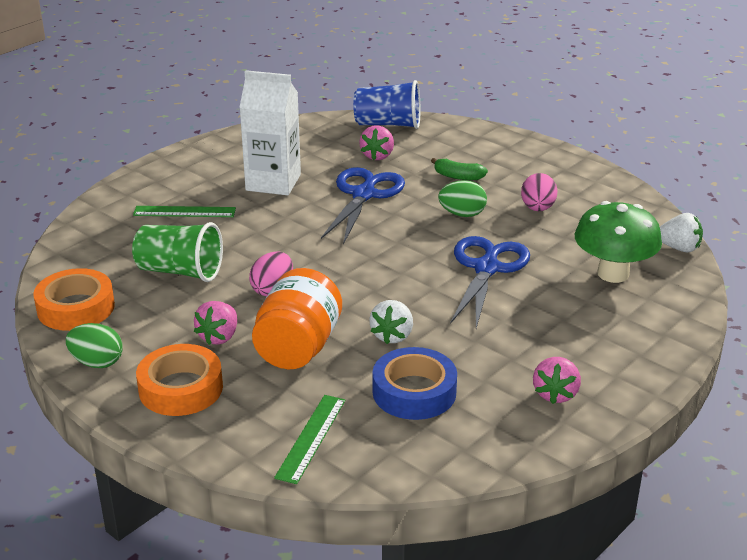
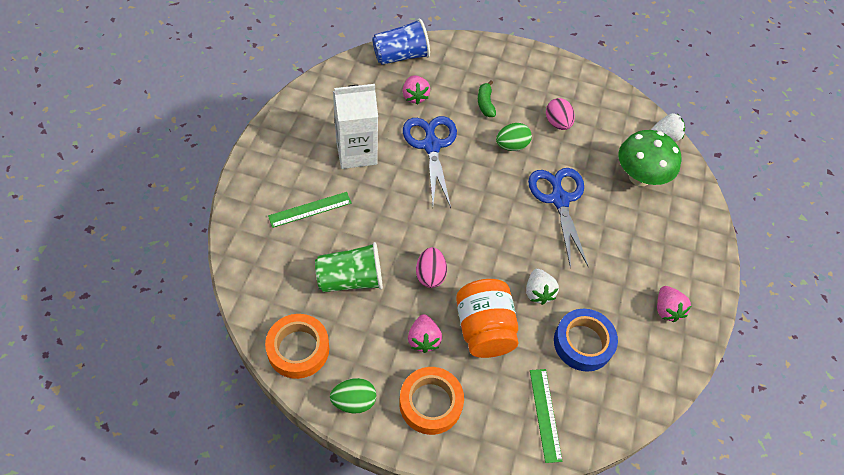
camera: 30 degrees left, 25 degrees up
green banana [431,158,488,180] -> green banana turned 90 degrees clockwise [478,80,496,117]

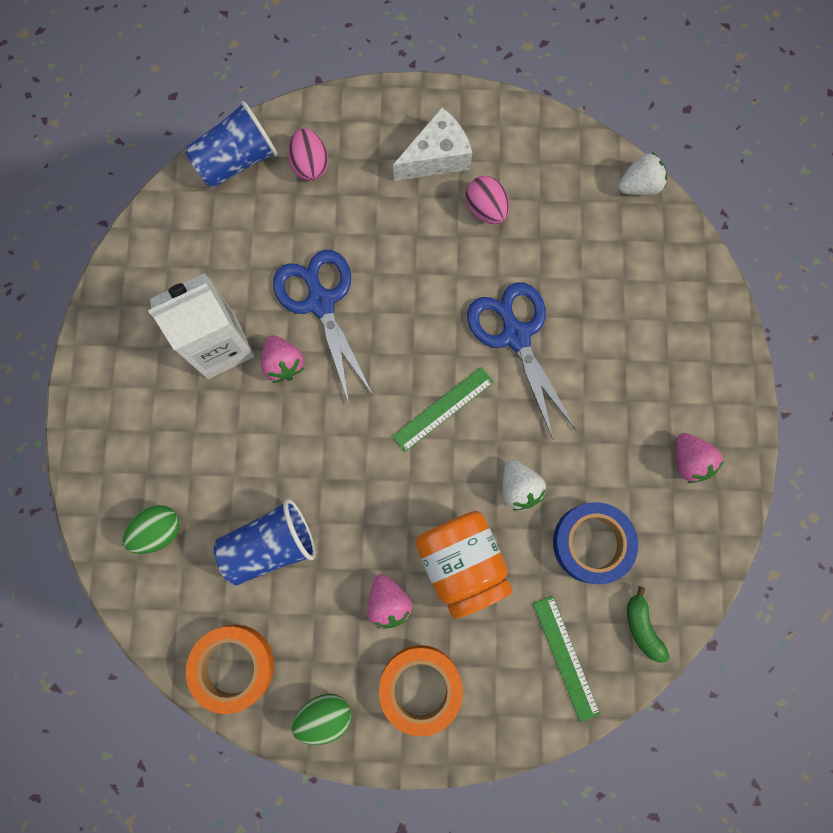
camera: 10 degrees left, 20 degrees up
green ruler [268,192,352,228] -> green ruler moved to [392,367,494,452]
green cup [315,242,383,292] -> blue cup [214,499,316,585]
pink strawberry [403,75,430,105] -> pink strawberry moved to [261,335,304,383]
pink egg [416,247,447,288] -> pink egg moved to [288,128,328,181]
green banana [478,80,496,117] -> green banana moved to [627,586,670,663]
green egg [496,123,532,151] -> green egg moved to [123,505,180,554]
green mushroom [619,130,681,186] -> none
none -> white cheese [393,107,472,181]

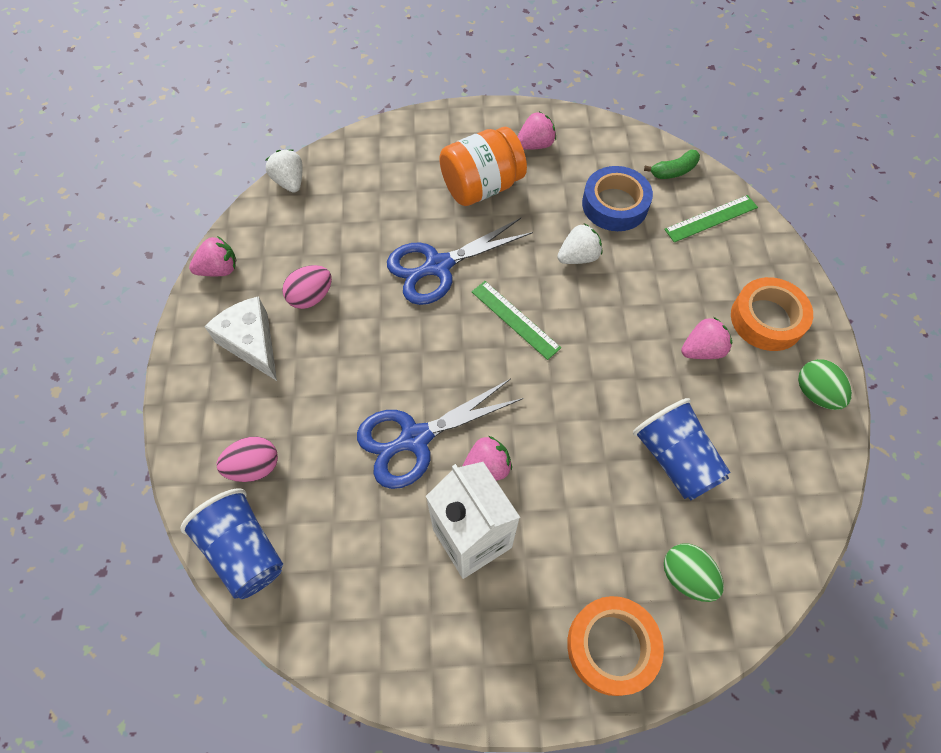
camera: 95 degrees left, 15 degrees down
orange tape [186,625,274,714] -> orange tape moved to [567,596,664,696]
orange jar [415,511,513,619] -> orange jar moved to [439,127,527,206]
none -> pink strawberry [189,236,236,276]

